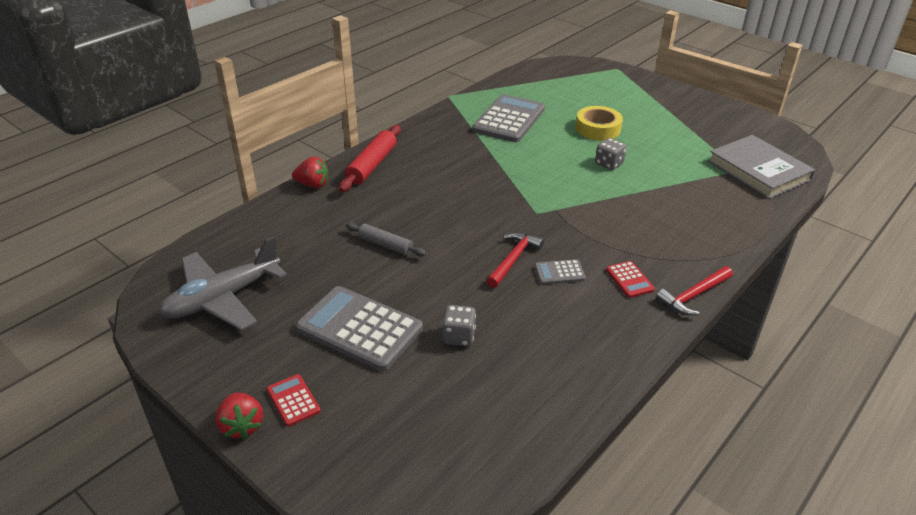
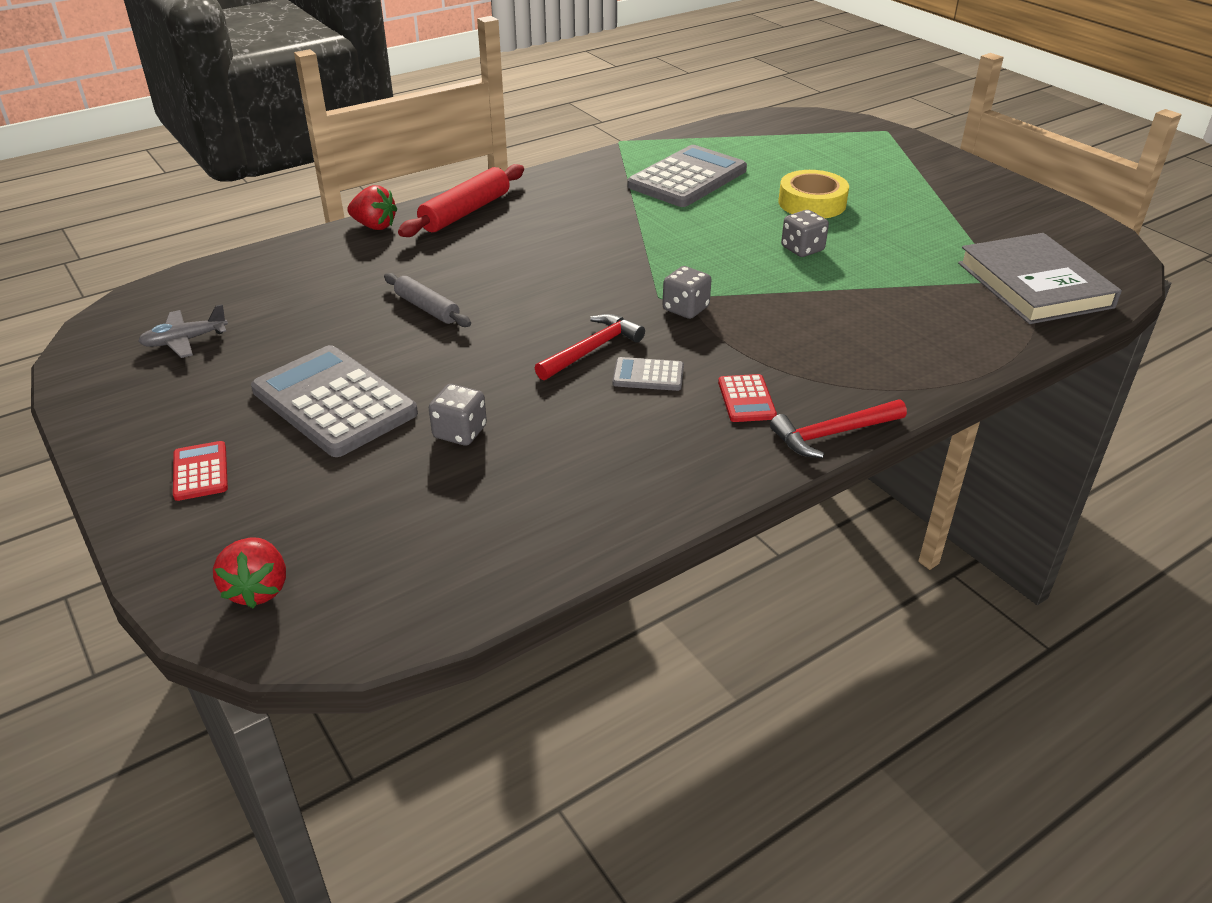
camera: 15 degrees right, 0 degrees up
grey plane [159,236,287,330] -> grey plane [138,304,228,358], size x0.50
red strawberry [215,392,263,439] -> red strawberry moved to [213,537,286,608]
none -> grey dice [663,266,711,319]

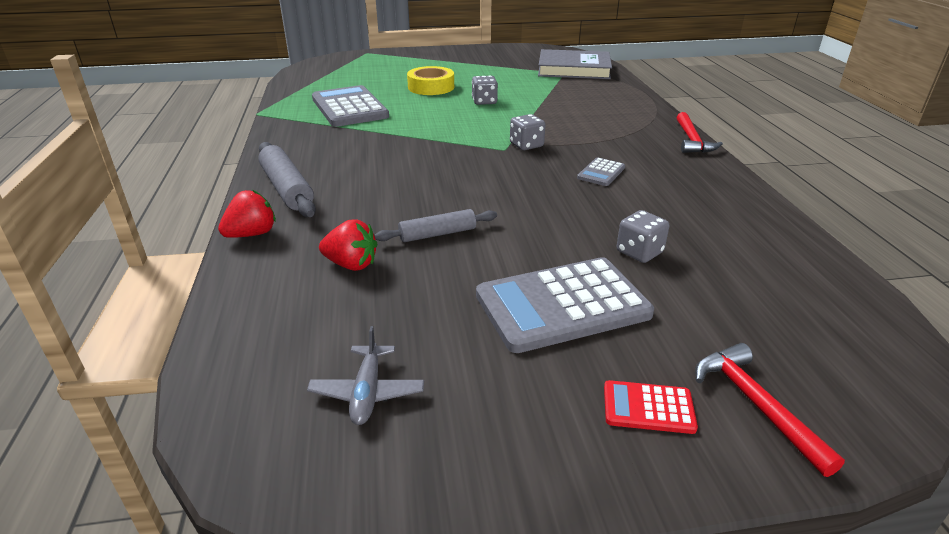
camera: 65 degrees left, 5 degrees down
red strawberry [213,537,286,608] -> red strawberry moved to [319,219,377,271]
red rolling pin [398,164,524,237] -> grey rolling pin [258,142,316,217]
red hammer [535,314,645,380] -> red hammer moved to [695,343,845,477]
red calculator [718,374,777,422] -> none

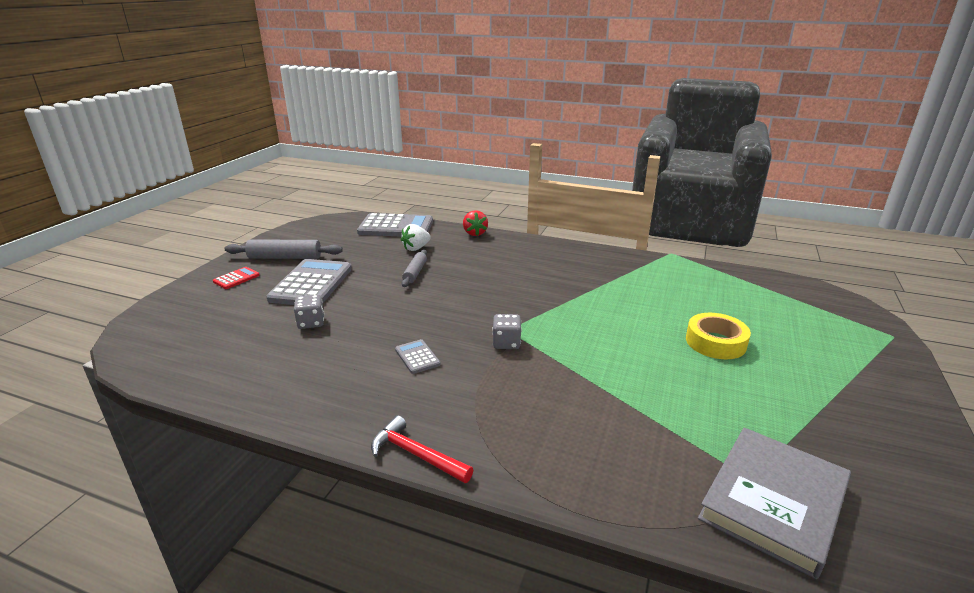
camera: 120 degrees right, 5 degrees down
grey rolling pin [258,142,316,217] -> grey rolling pin moved to [224,239,343,259]
grey plane [307,326,424,425] -> none
grey calculator [312,85,389,127] -> grey calculator moved to [357,213,433,236]
red strawberry [319,219,377,271] -> white strawberry [401,224,431,251]
grey dice [472,75,498,105] -> none
red hammer [695,343,845,477] -> none

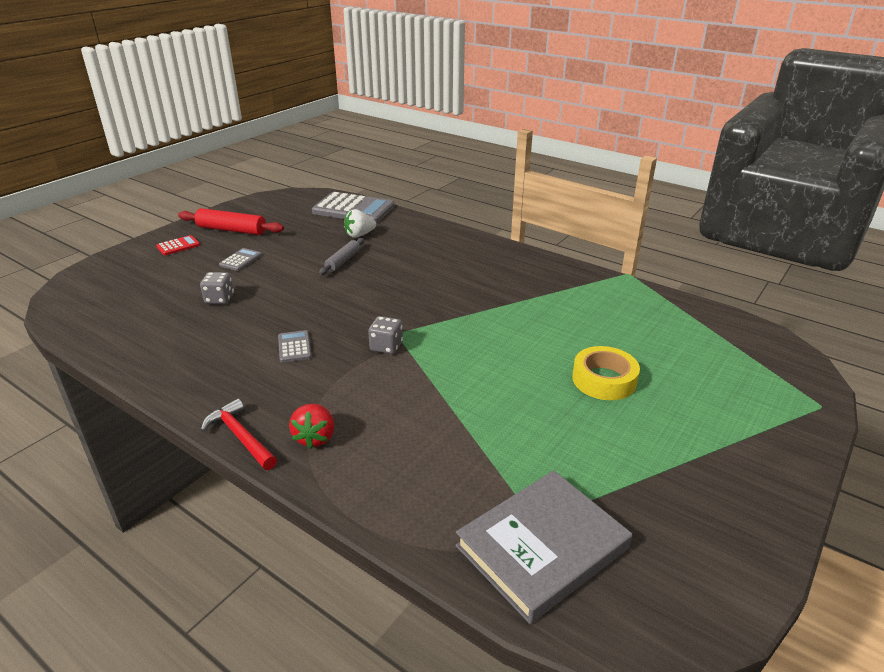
camera: 15 degrees right, 5 degrees up
grey rolling pin [224,239,343,259] -> red rolling pin [178,208,284,235]
grey calculator [266,259,352,305] -> grey calculator [219,248,262,271], size x0.46
red strawberry [463,210,488,236] -> red strawberry moved to [289,404,334,449]

